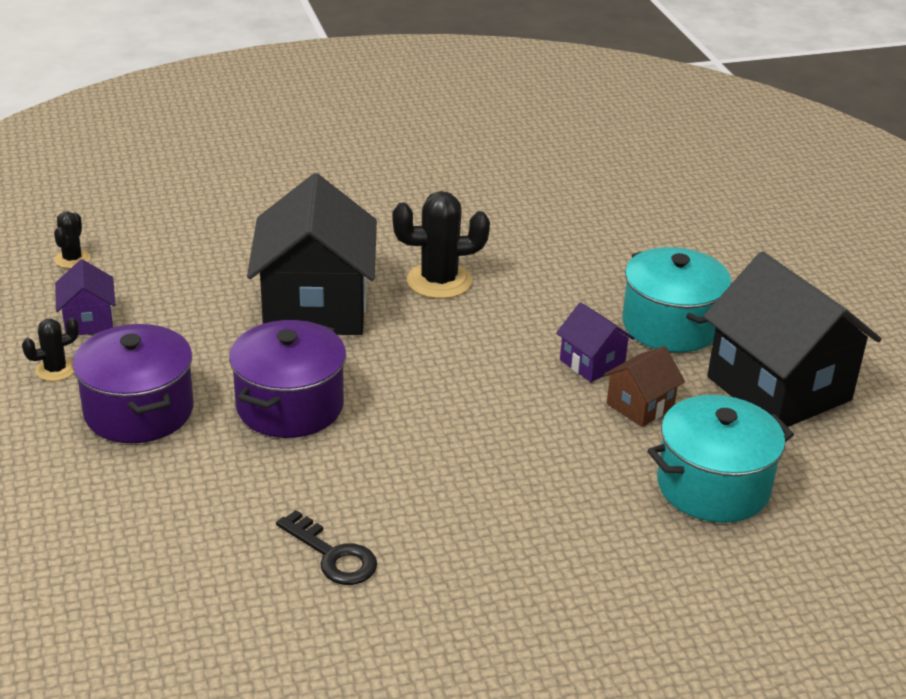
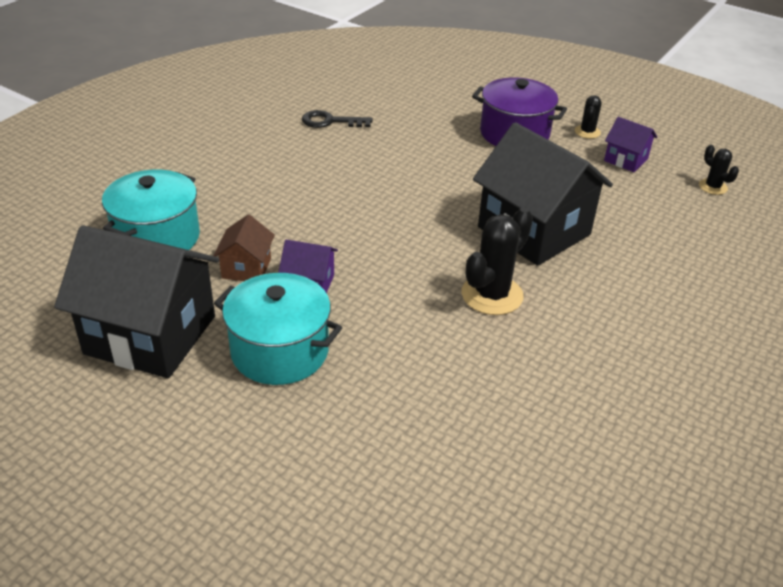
camera: 140 degrees right, 5 degrees up
purple pot [229,320,346,438] -> none

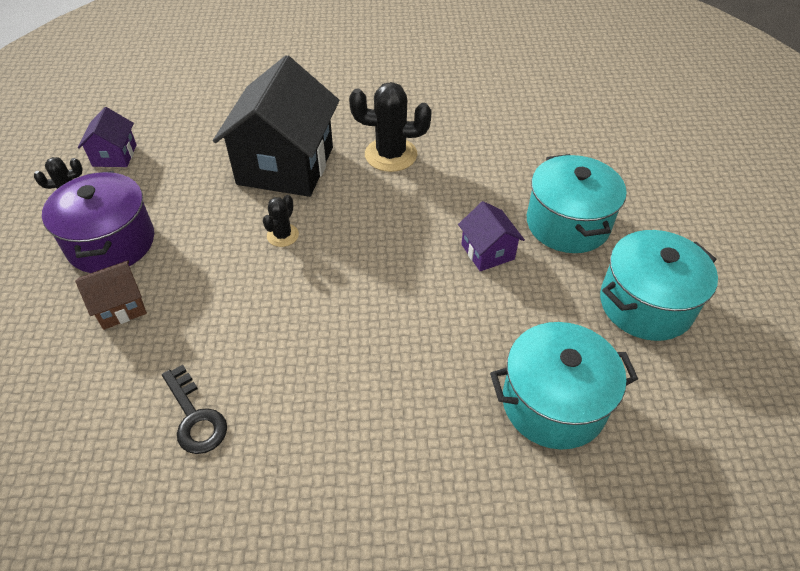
camera: 125 degrees left, 10 degrees up
black house [54,225,219,378] -> turquoise pot [600,230,718,341]
brown house [213,214,275,281] -> brown house moved to [75,260,147,330]
black cactus [699,145,739,195] -> black cactus moved to [263,195,299,247]

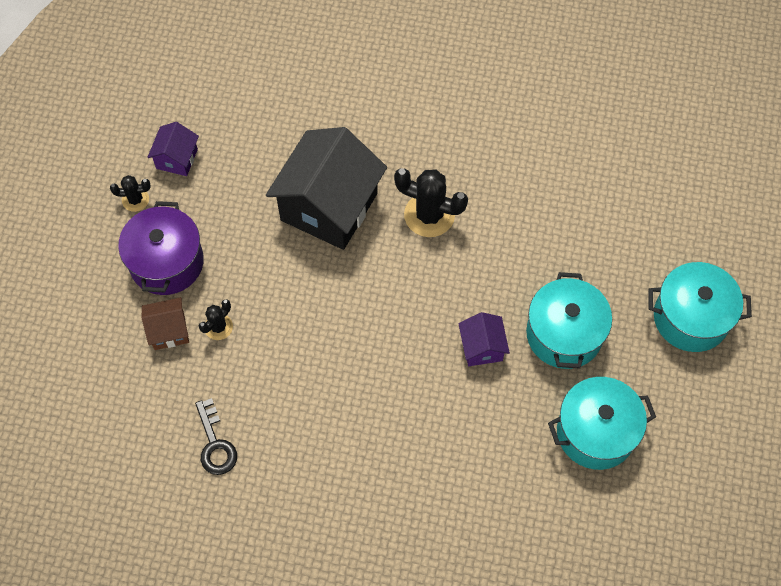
camera: 15 degrees right, 15 degrees up
black cactus [263,195,299,247] -> black cactus moved to [199,299,233,340]
turquoise pot [490,322,638,450] -> turquoise pot moved to [649,262,752,352]

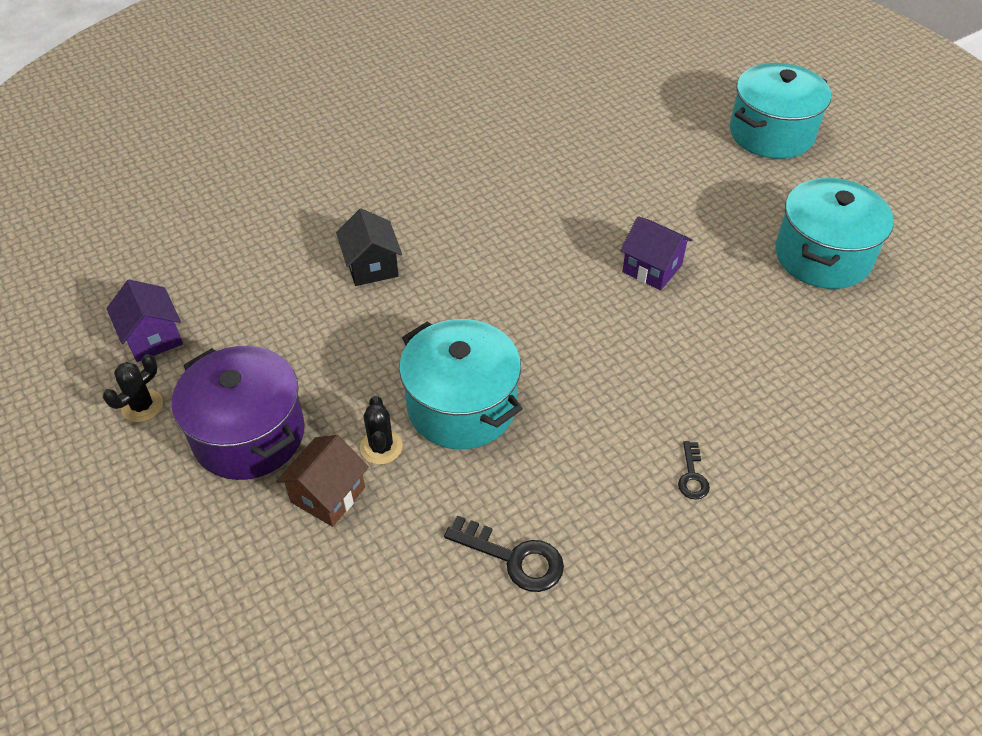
camera: 45 degrees left, 15 degrees down
black house [266,127,387,250] -> black house [336,208,402,286], size x0.46
black cactus [394,168,468,237] -> none
turquoise pot [526,272,612,369] -> turquoise pot moved to [399,319,523,449]
none -> black key [678,441,710,500]

